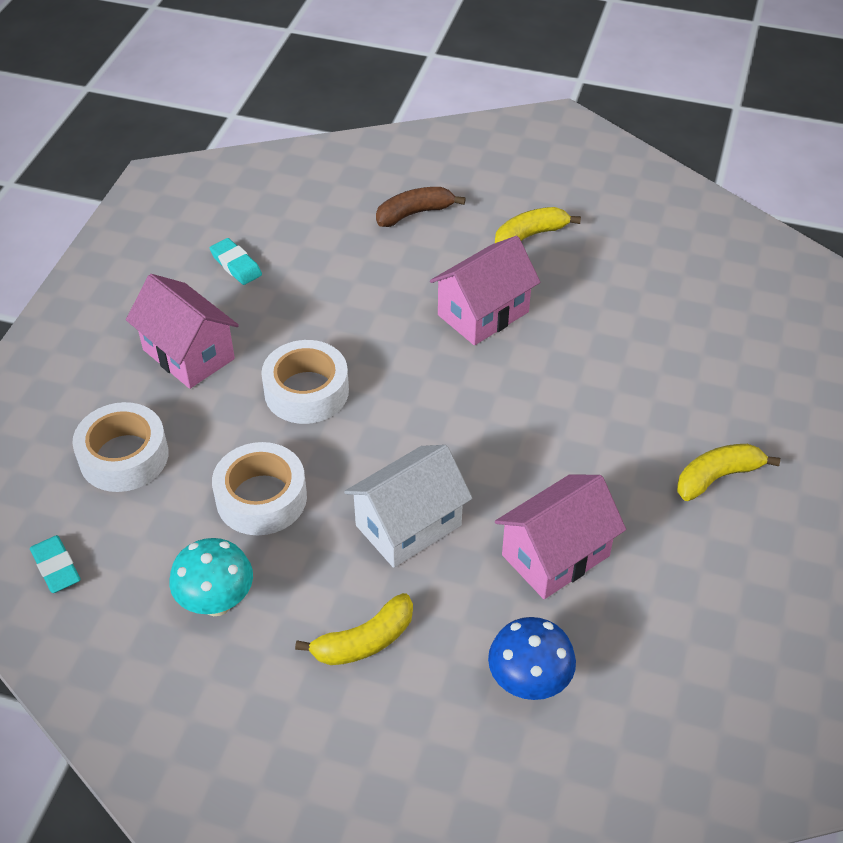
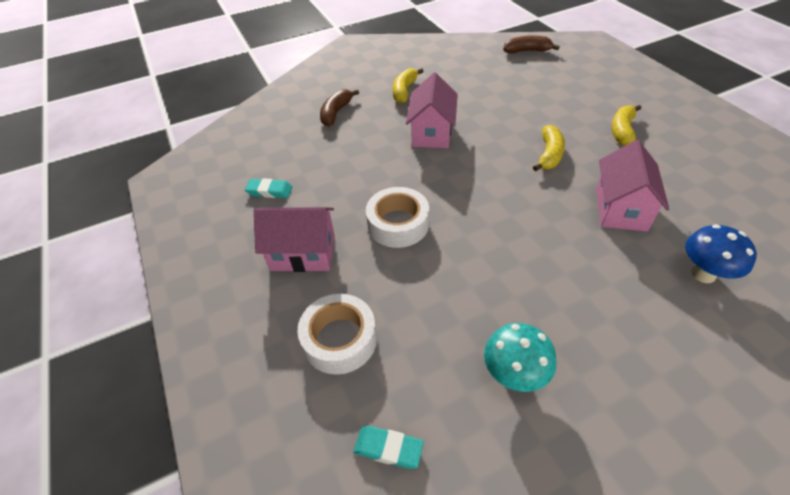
camera: 40 degrees left, 0 degrees up
white tape [212,442,307,535] -> none
yellow banana [295,593,413,665] -> yellow banana moved to [533,125,565,171]
white house [344,445,473,568] -> none
none -> brown banana [503,35,560,53]

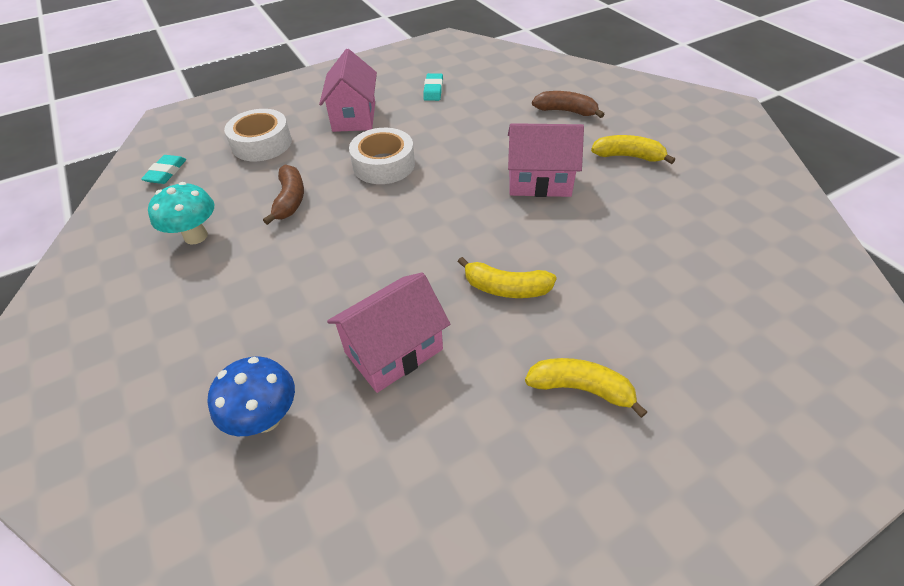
camera: 85 degrees right, 0 degrees up
brown banana [503,35,560,53] -> brown banana moved to [263,165,304,225]
pink house [596,140,669,231] -> pink house turned 45 degrees counterclockwise [327,272,450,393]

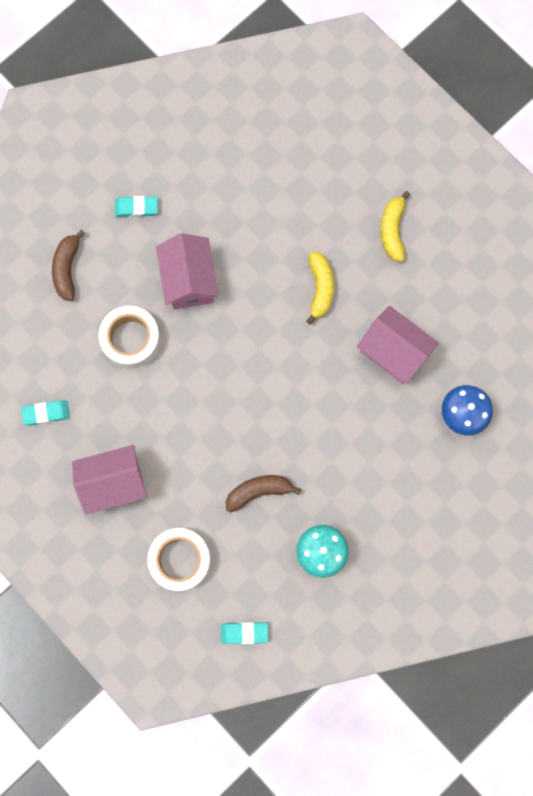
camera: 105 degrees left, 30 degrees up
white tape [349,128,415,184] -> white tape moved to [99,306,161,369]
yellow banana [591,135,675,164] -> turquoise eraser [115,196,158,217]

